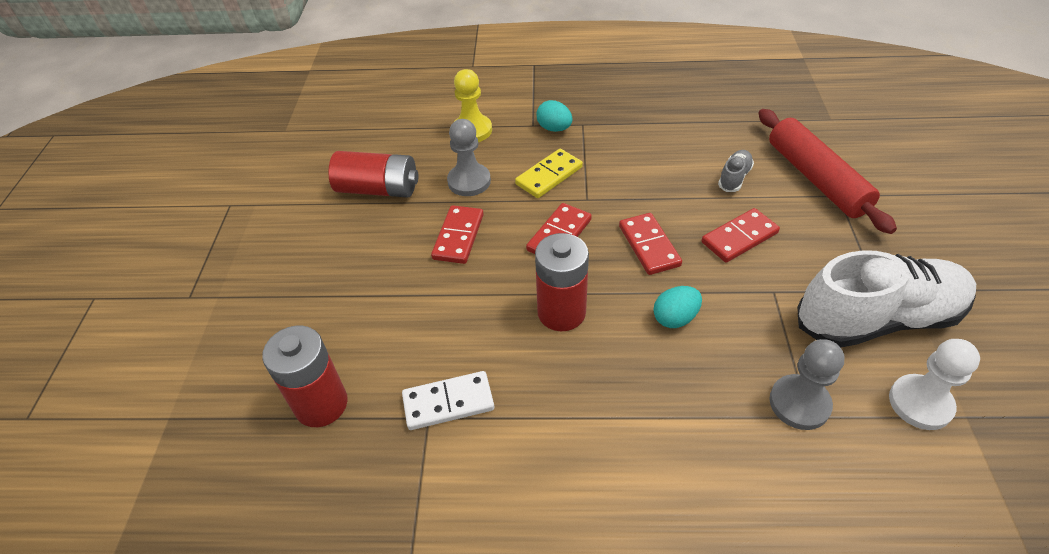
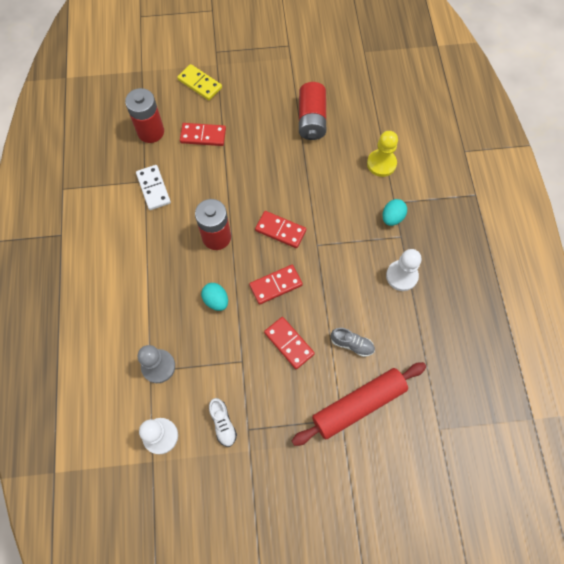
camera: 80 degrees right, 20 degrees up
red domino [431,205,484,264] -> red domino moved to [180,123,226,146]
grey pawn [447,119,491,196] -> none
yellow domino [515,149,583,198] -> yellow domino moved to [177,64,222,100]
white shoe [798,250,976,348] -> white shoe [209,398,237,447], size x0.41
none -> white pawn [386,249,421,291]

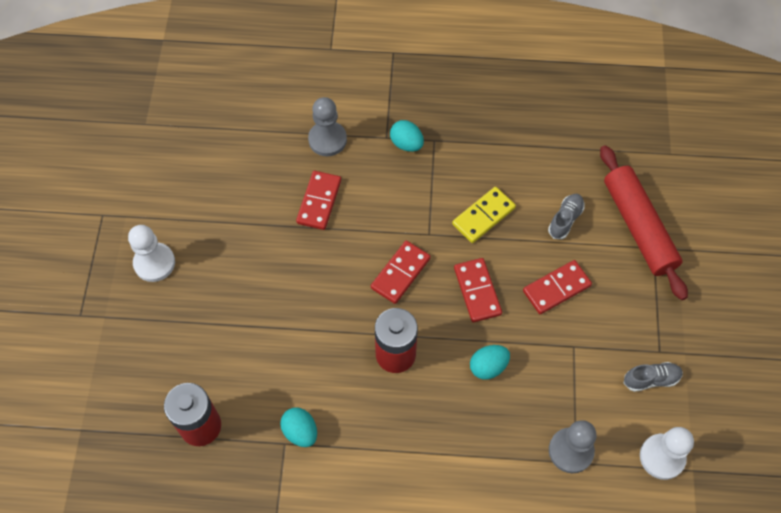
camera: 80 degrees left, 5 degrees down
white domino [136,165,171,210] -> turquoise egg [280,408,317,447]
yellow domino [177,64,222,100] -> yellow domino moved to [452,187,516,243]
red domino [180,123,226,146] -> red domino moved to [296,171,341,230]
white shoe [209,398,237,447] -> grey shoe [624,362,683,392]
red battery [299,82,326,140] -> none
yellow pawn [367,131,398,177] -> grey pawn [308,97,347,156]
white pawn [386,249,421,291] -> white pawn moved to [128,225,175,282]

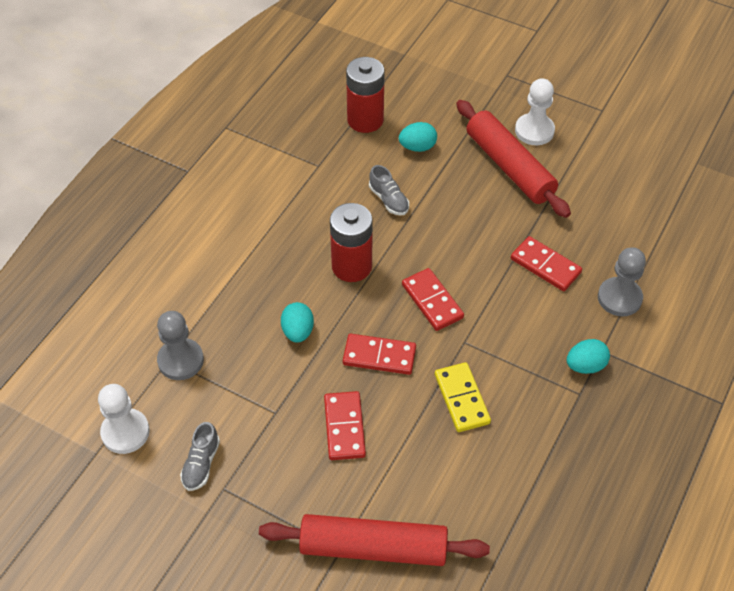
camera: 115 degrees right, 10 degrees down
turquoise egg [280,408,317,447] -> turquoise egg moved to [399,122,437,152]
grey shoe [548,194,585,239] -> grey shoe moved to [369,165,409,216]
none -> red rolling pin [456,100,571,218]

